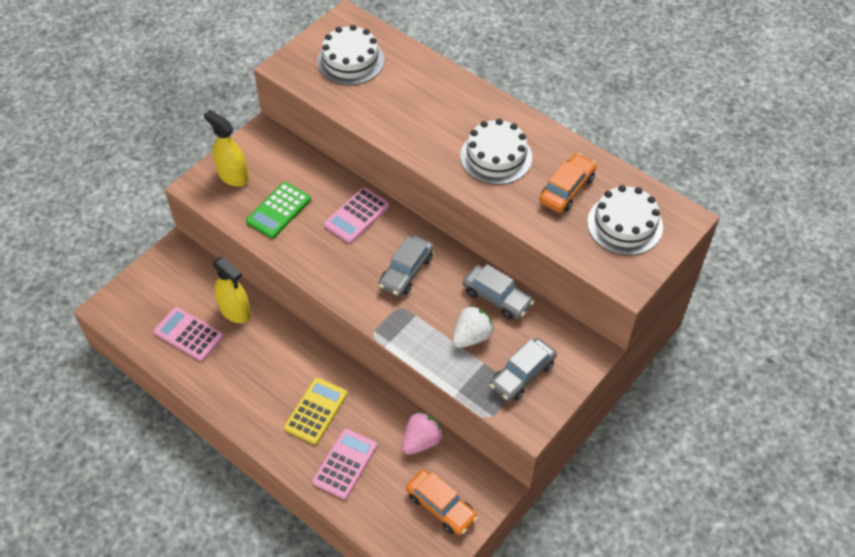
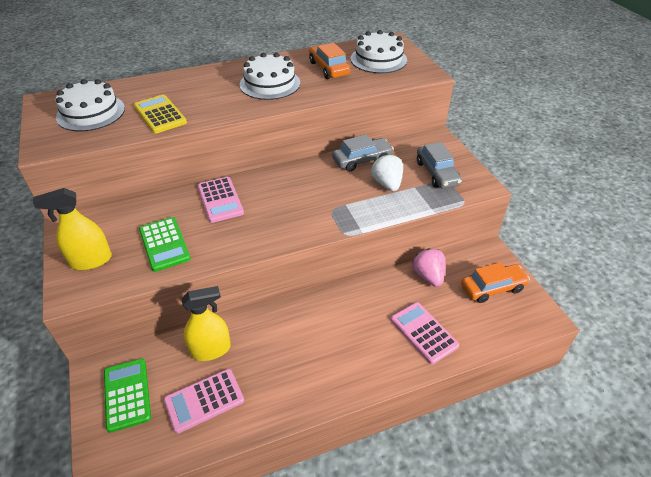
camera: 60 degrees left, 10 degrees down
yellow calculator [284,377,347,445] -> yellow calculator moved to [134,95,187,134]
grey car [379,235,434,297] -> none
none -> green calculator [104,358,151,433]

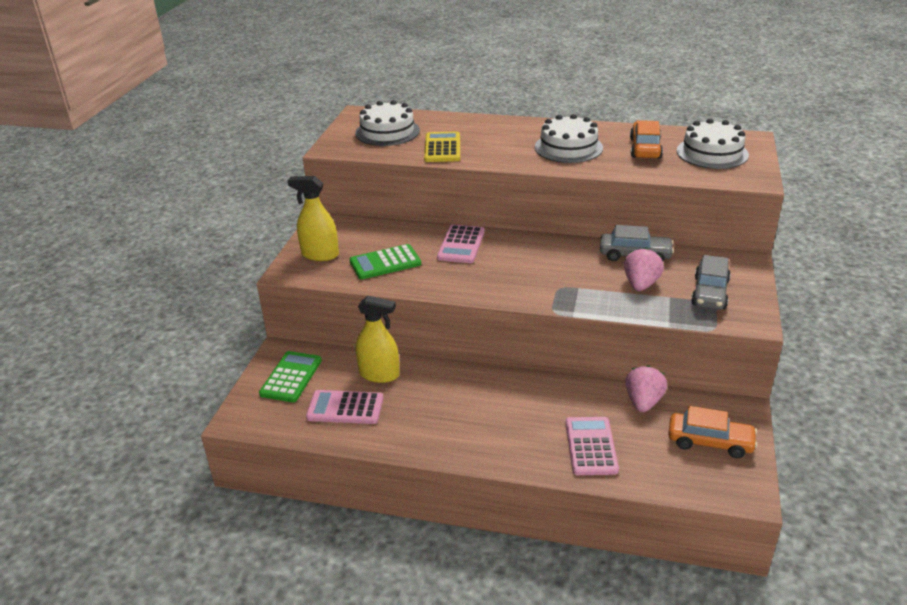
camera: 35 degrees right, 10 degrees down
green calculator [139,217,191,272] -> green calculator turned 60 degrees clockwise [350,244,421,279]
white strawberry [371,154,403,191] -> pink strawberry [624,248,664,291]

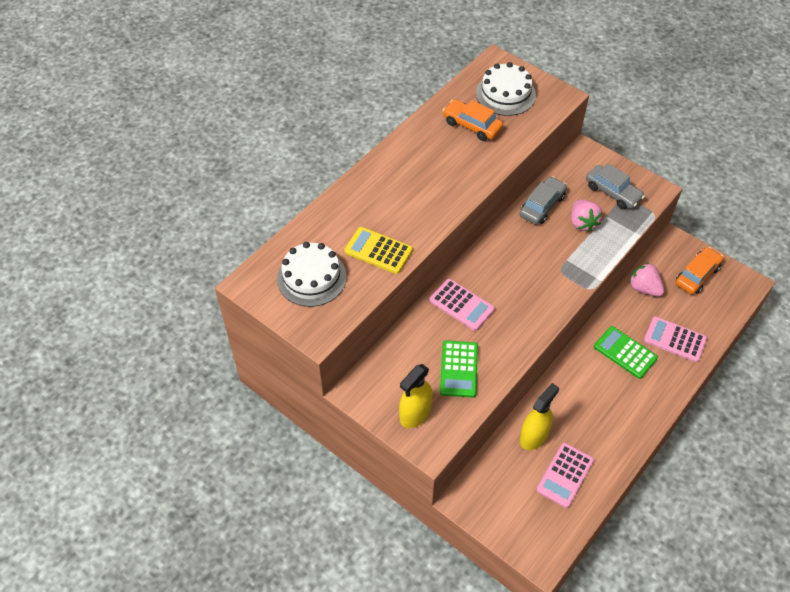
camera: 65 degrees left, 20 degrees up
green calculator [259,351,322,402] -> green calculator moved to [594,326,658,379]
white cake [535,114,603,163] -> none
pink strawberry [624,248,664,291] -> pink strawberry turned 150 degrees counterclockwise [571,200,603,232]

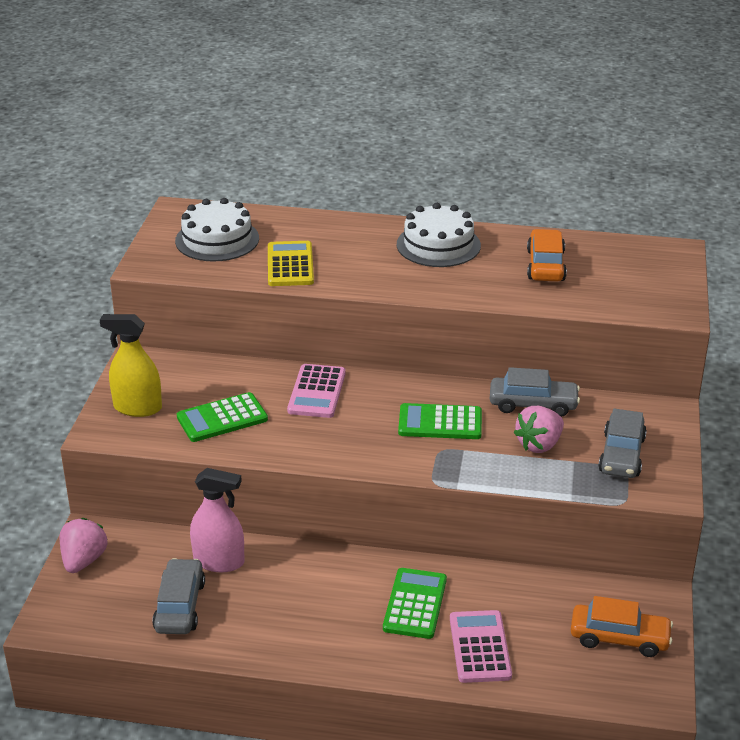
camera: 60 degrees right, 20 degrees down
white cake [476,62,536,116] -> white cake moved to [397,203,481,267]
yellow spray bottle [520,383,559,450] -> pink spray bottle [190,468,245,572]
pink calculator [536,443,594,508] -> grey car [152,558,205,634]
pink strawberry [629,263,664,296] -> pink strawberry moved to [60,518,108,573]
none -> green calculator [398,403,482,439]

